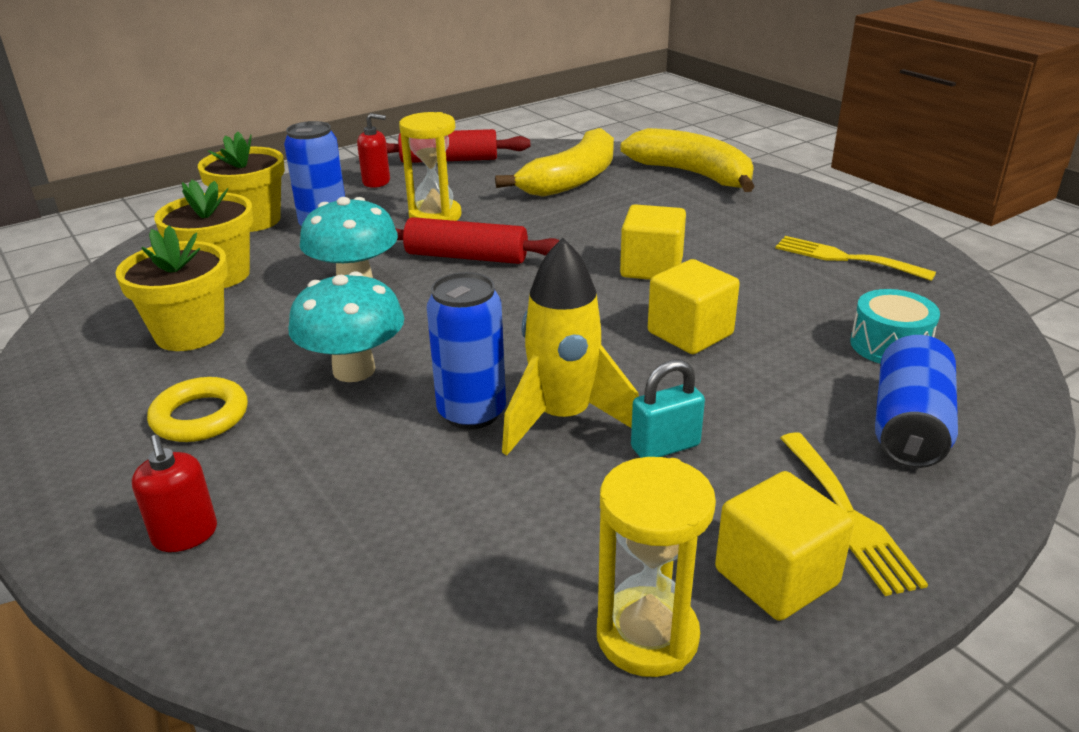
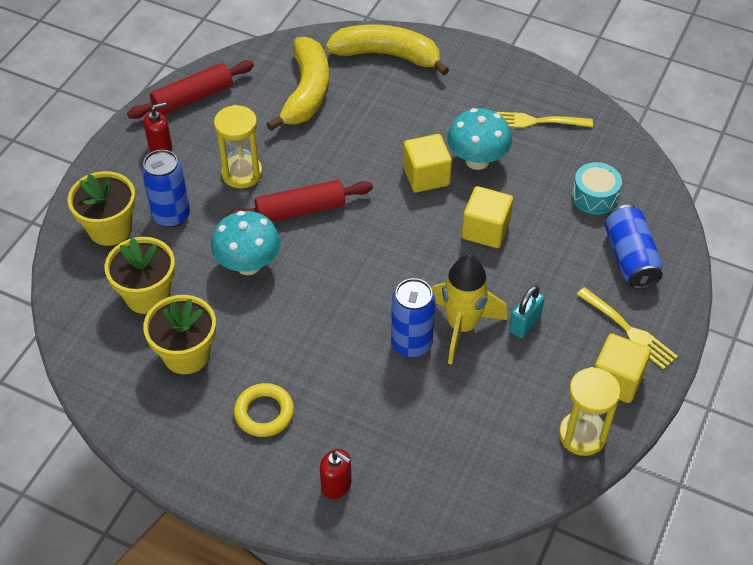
camera: 30 degrees left, 20 degrees up
turquoise mushroom [288,271,404,382] -> turquoise mushroom moved to [447,108,512,170]

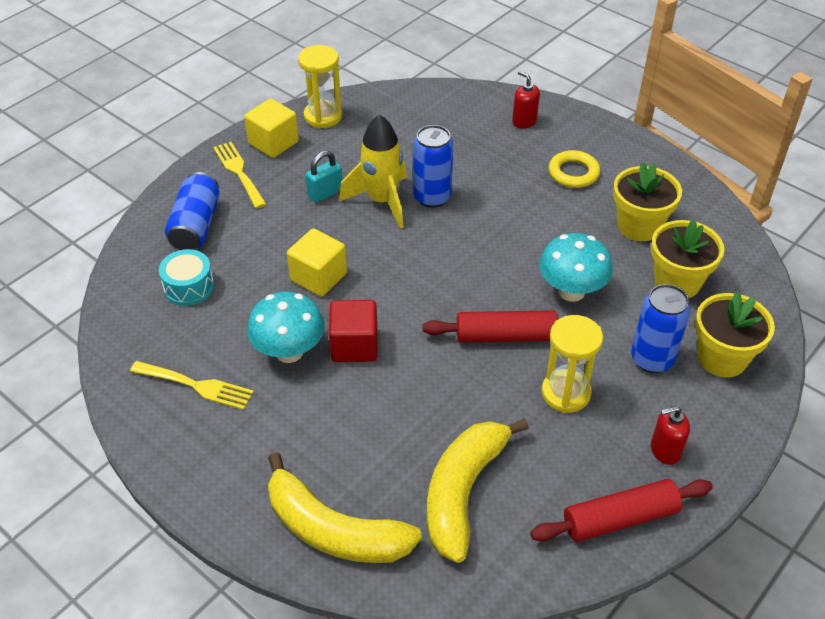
camera: 165 degrees left, 5 degrees down
yellow cube [403,134,452,193] -> red cube [329,300,377,362]

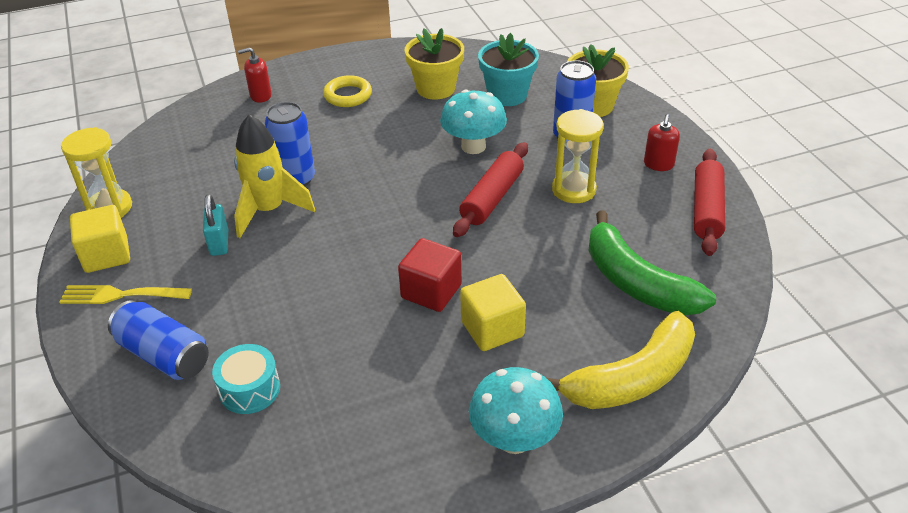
camera: 60 degrees left, 5 degrees down
yellow fork [130,361,254,410] -> none
turquoise mushroom [247,292,324,363] -> turquoise mushroom moved to [469,367,563,454]
yellow cube [287,228,347,297] -> yellow cube moved to [460,274,526,351]
yellow banana [427,418,529,563] -> green banana [588,210,716,315]
yellow flower pot [651,220,725,298] -> turquoise flower pot [478,33,539,106]

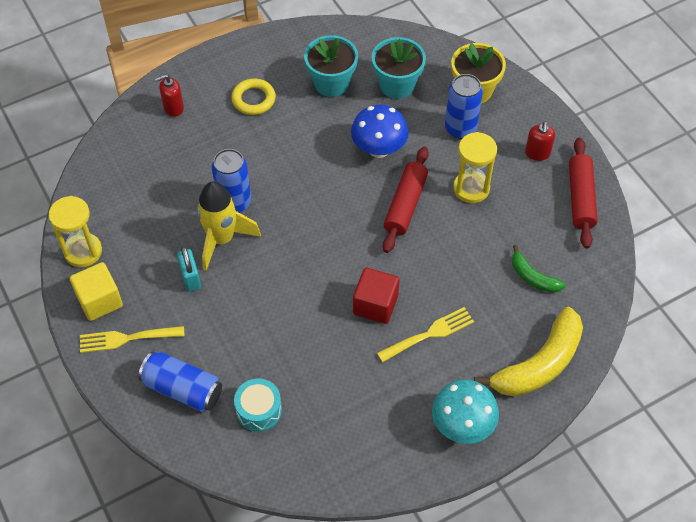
camera: 10 degrees left, 15 degrees up
yellow flower pot [404,28,464,99] -> turquoise flower pot [304,35,358,97]
turquoise mushroom [440,89,507,154] -> blue mushroom [351,105,409,158]
yellow cube [460,274,526,351] -> yellow fork [377,307,474,362]
green banana [588,210,716,315] -> green banana [512,245,566,293], size x0.53

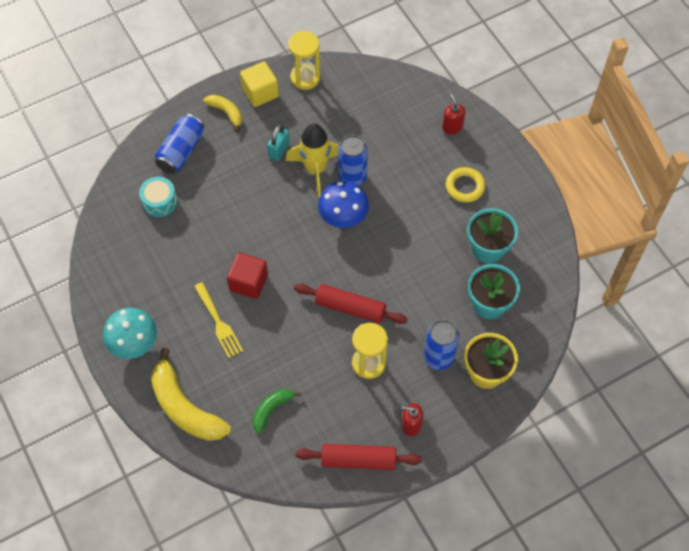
camera: 90 degrees right, 5 degrees up
yellow fork [80,326,185,353] -> yellow banana [203,95,242,132]
turquoise padlock [177,246,201,292] -> turquoise padlock turned 45 degrees counterclockwise [267,124,290,161]
blue mushroom [351,105,409,158] -> blue mushroom moved to [318,181,369,228]

